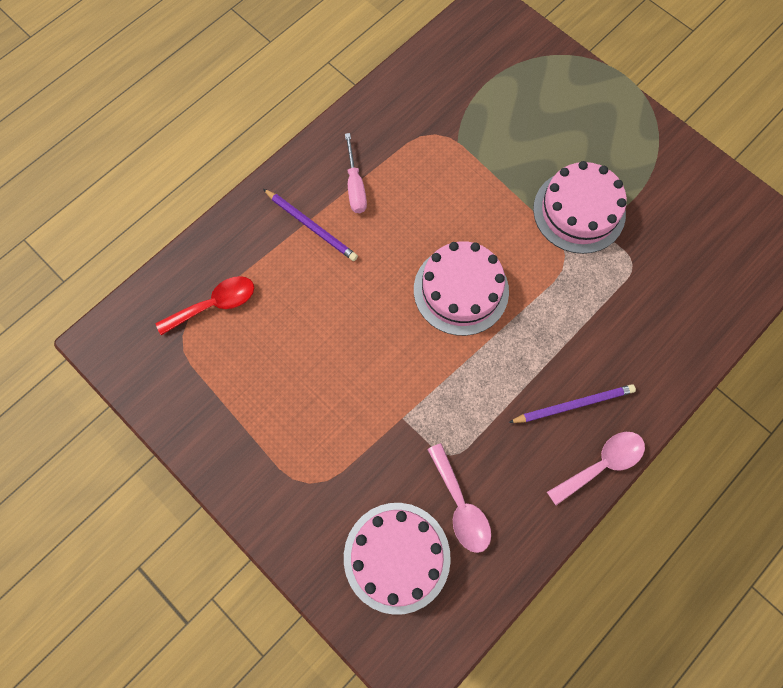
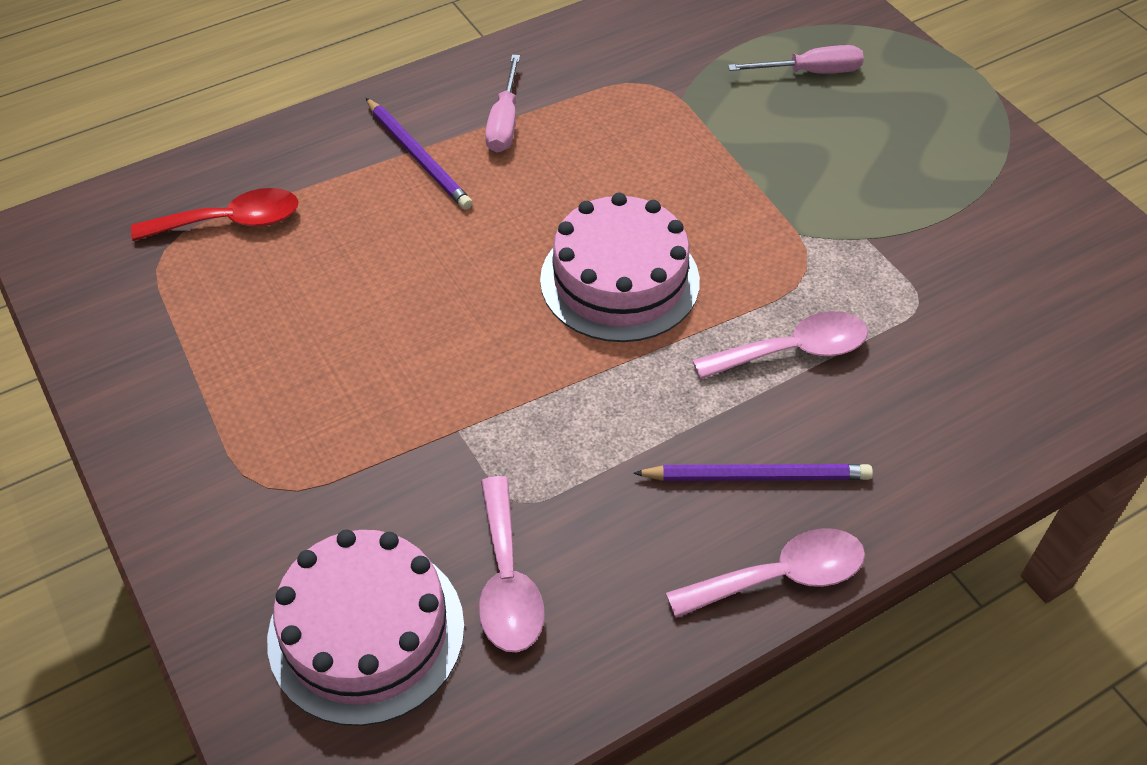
camera: 15 degrees right, 20 degrees down
pink cake [533,161,627,254] -> none
none -> pink spoon [692,311,868,379]
none -> pink screwdriver [728,45,864,73]

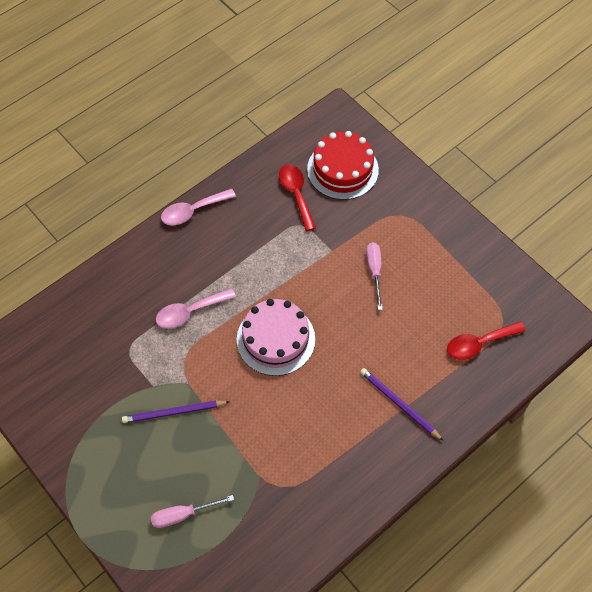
camera: 170 degrees right, 10 degrees up
pink cake [267,530,464,726] -> red cake [307,131,379,200]
pink spoon [479,476,544,652] -> red spoon [279,164,316,231]
pink screwdriver [485,55,520,153] -> pink screwdriver moved to [366,242,383,310]
purple pencil [633,464,873,481] -> purple pencil moved to [122,400,230,423]

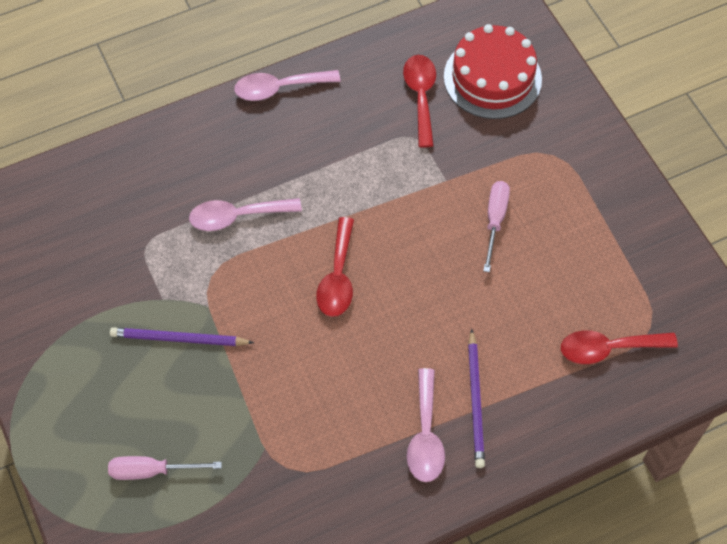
camera: 15 degrees right, 0 degrees up
pink cake [237,299,315,376] -> red spoon [316,217,354,317]
purple pencil [360,368,444,441] -> purple pencil turned 150 degrees counterclockwise [468,329,485,468]
none -> pink spoon [407,368,445,482]

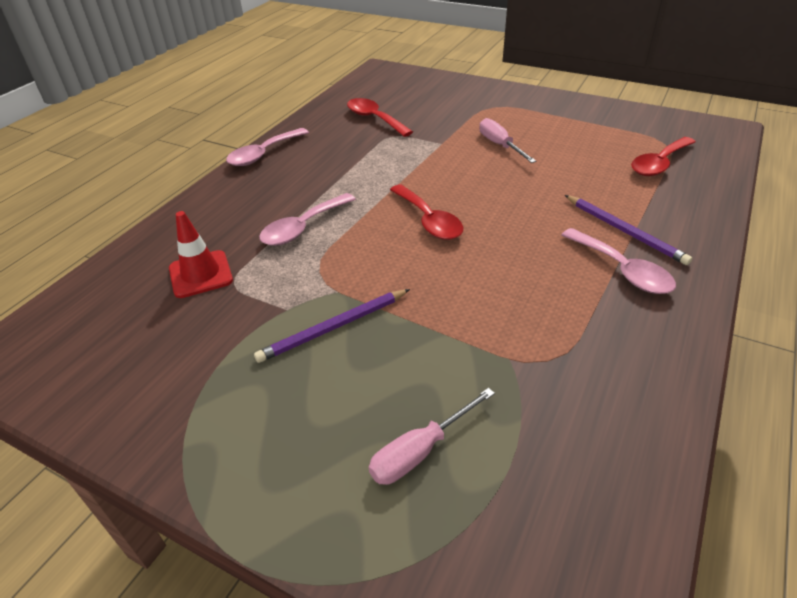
camera: 35 degrees left, 20 degrees down
red cake [444,24,542,119] -> none
none -> red traffic cone [169,211,233,298]

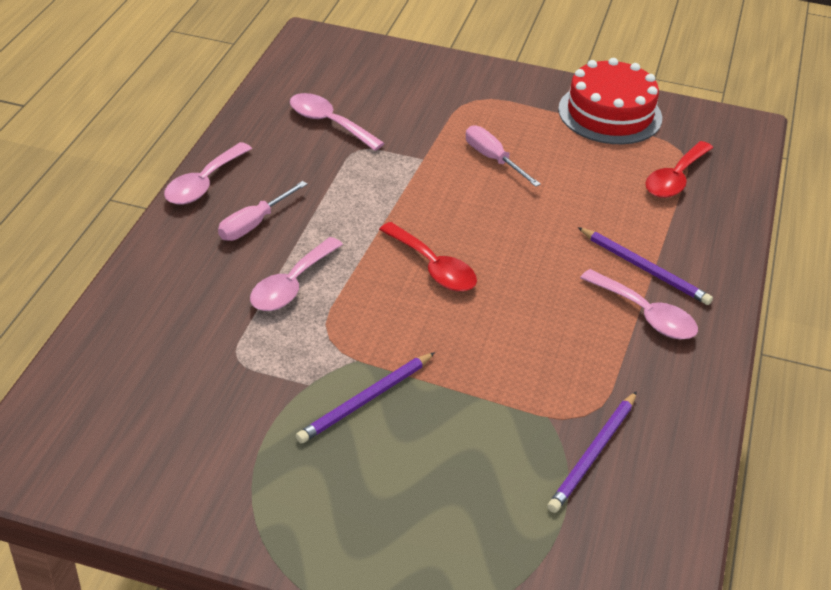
camera: 15 degrees left, 0 degrees up
red traffic cone [169,211,233,298] -> none
red spoon [347,98,413,137] -> pink spoon [290,93,385,151]
pink screwdriver [369,388,495,485] -> pink screwdriver moved to [218,181,307,241]
none -> purple pencil [547,391,637,513]
none -> red cake [558,58,662,144]

